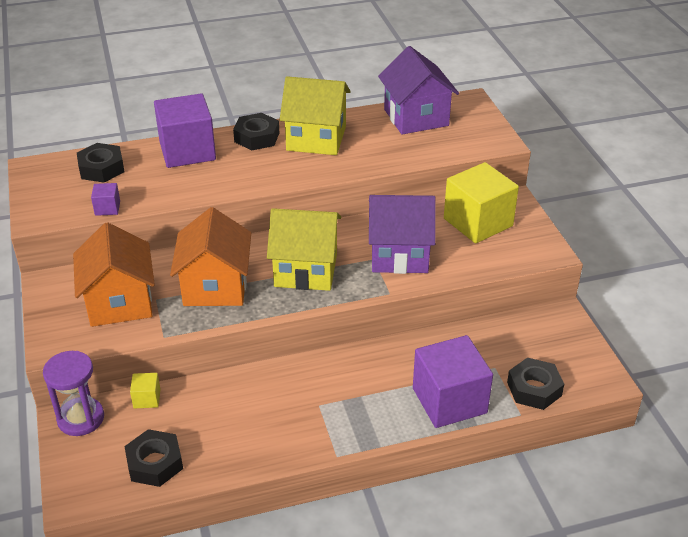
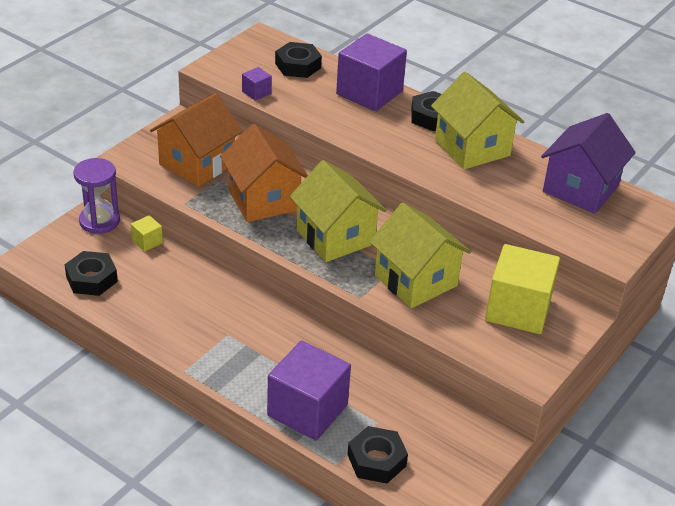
camera: 50 degrees right, 0 degrees up
orange house [170,207,251,306] -> orange house turned 75 degrees counterclockwise [220,124,308,222]
purple house [369,195,436,274] -> yellow house [370,203,471,308]

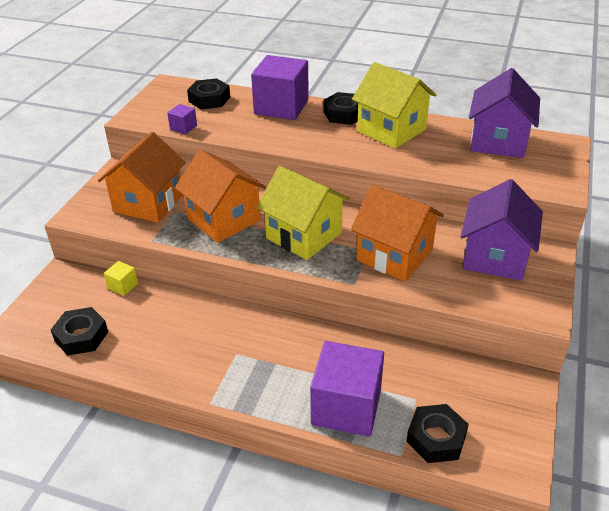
camera: 15 degrees left, 0 degrees up
purple hourglass [73,158,120,234] -> none
yellow house [370,203,471,308] -> orange house [351,185,444,281]
yellow cube [485,244,560,334] -> purple house [460,179,543,281]

